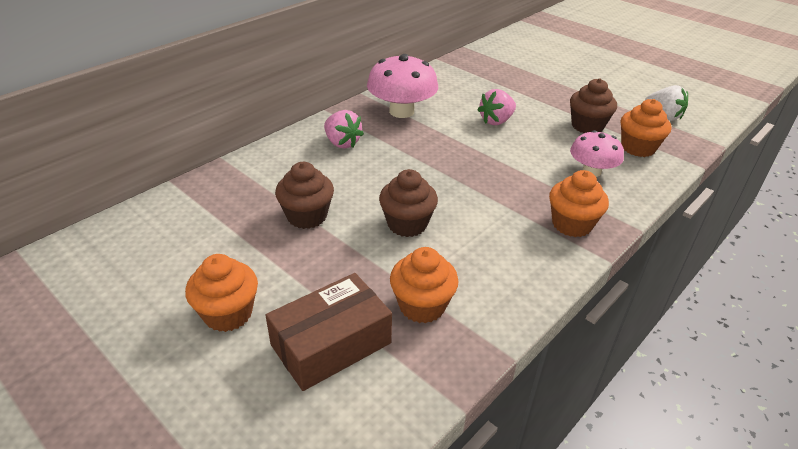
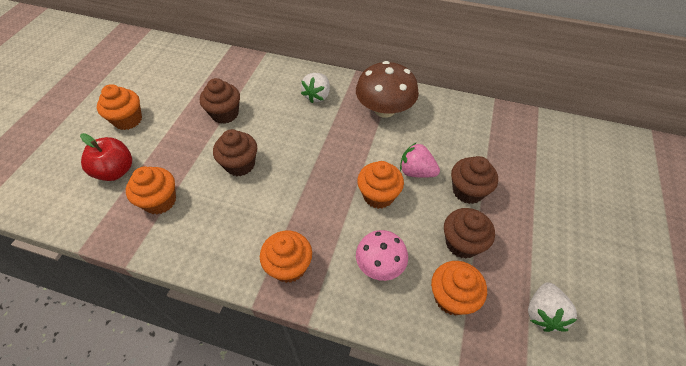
camera: 65 degrees right, 15 degrees up
brown box [265,273,392,391] -> red apple [80,133,132,181]
pink strawberry [324,110,364,149] -> white strawberry [301,73,330,103]
pink mushroom [367,54,438,118] -> brown mushroom [356,61,419,118]
none -> orange cupcake [357,161,404,209]
none -> brown cupcake [451,156,498,204]

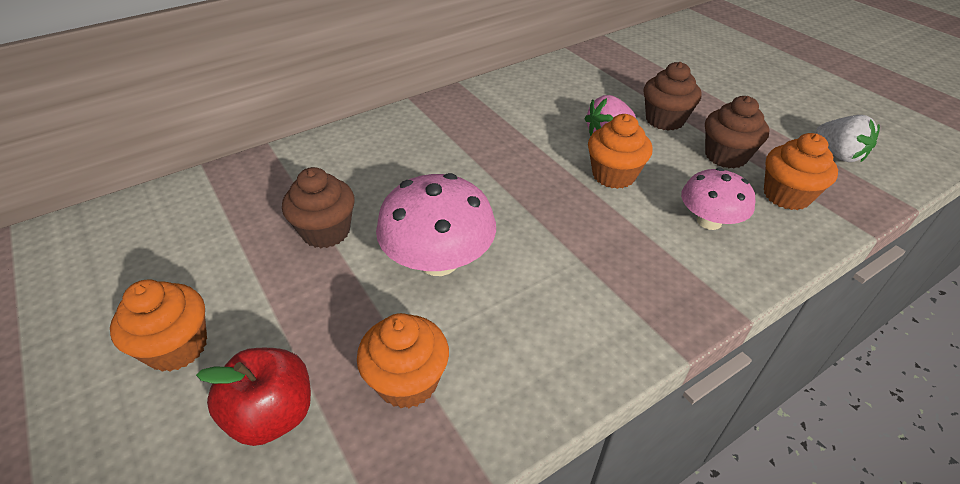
camera: 50 degrees left, 10 degrees down
brown cupcake [213,129,257,176] -> pink mushroom [376,173,496,276]
orange cupcake [260,230,312,283] -> none
white strawberry [301,73,330,103] -> none
brown mushroom [356,61,419,118] -> none

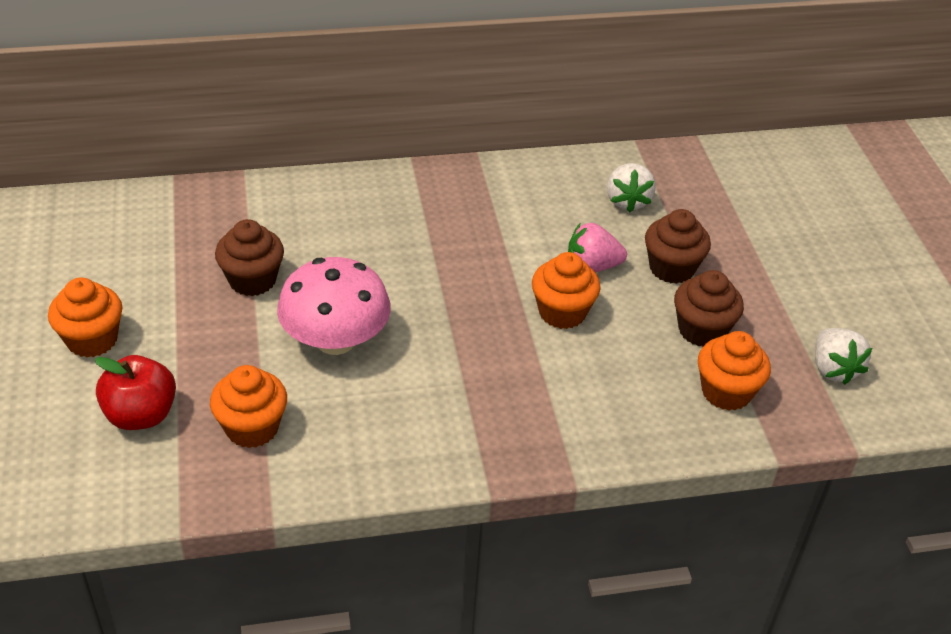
camera: 20 degrees right, 0 degrees up
pink mushroom [681,168,755,230] -> none
none -> white strawberry [607,163,656,213]

